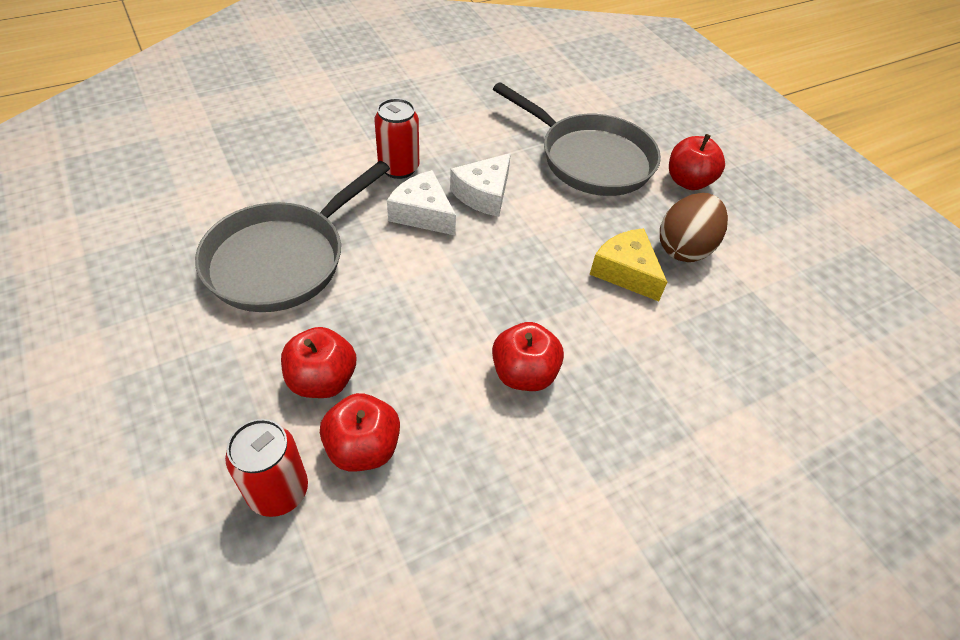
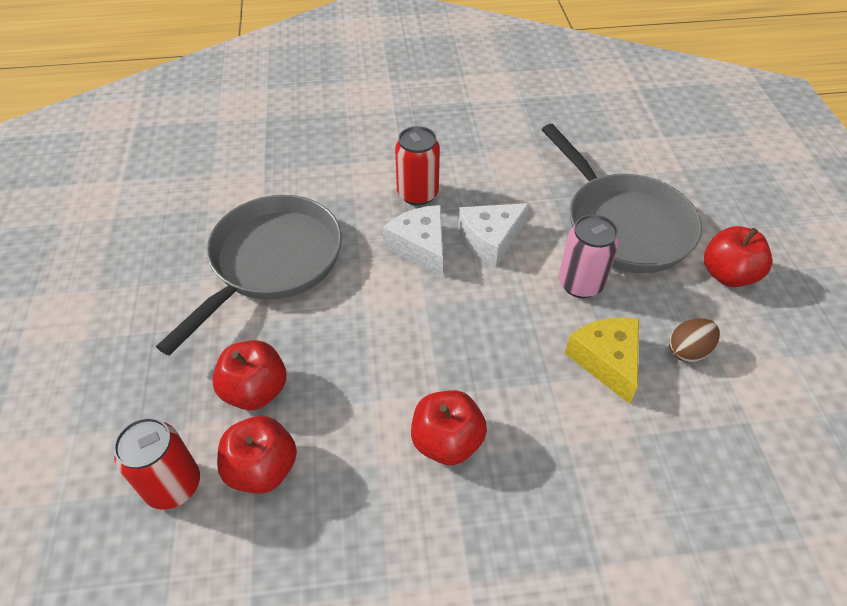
camera: 25 degrees right, 0 degrees up
grey pan [195,161,390,312] -> grey pan turned 150 degrees clockwise [156,195,342,356]
brown egg [660,193,728,262] -> brown egg [669,318,720,362], size x0.59
none -> pink can [559,214,619,298]

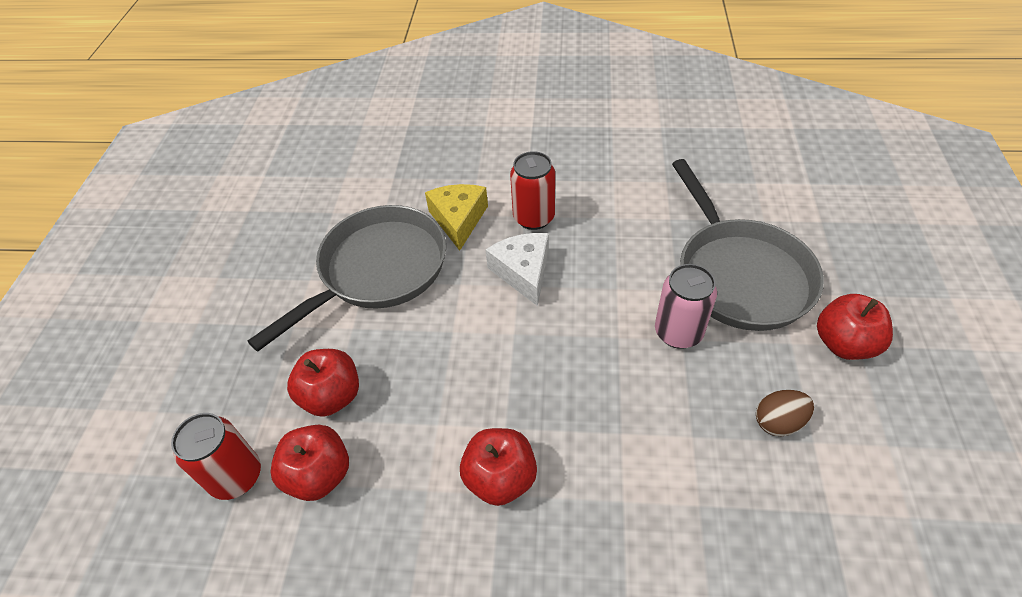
camera: 15 degrees right, 0 degrees up
white cheese [458,203,529,267] -> none
yellow cheese [565,317,639,404] -> yellow cheese moved to [425,184,488,251]

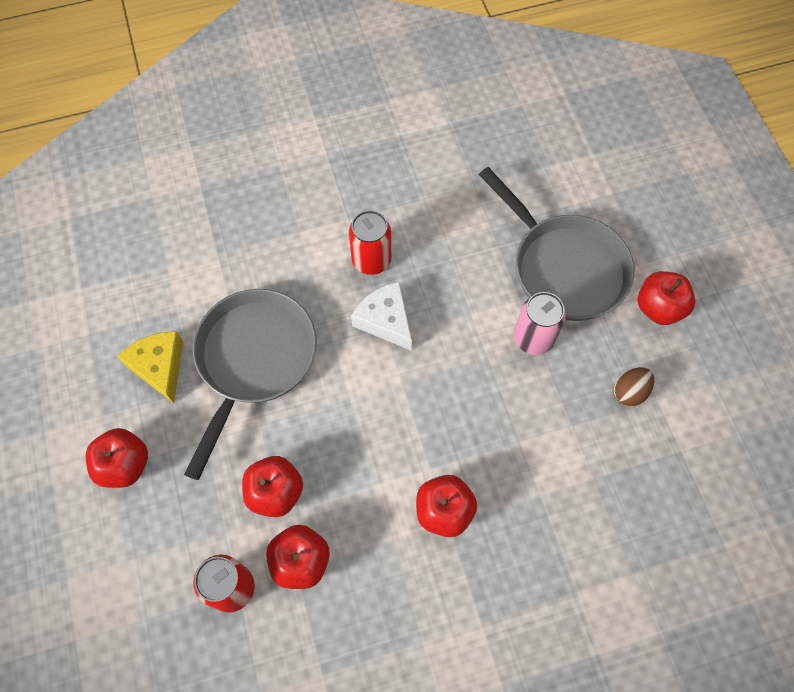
camera: 25 degrees left, 15 degrees up
yellow cheese [425,184,488,251] -> yellow cheese moved to [117,331,183,403]
none -> red apple [86,428,148,488]

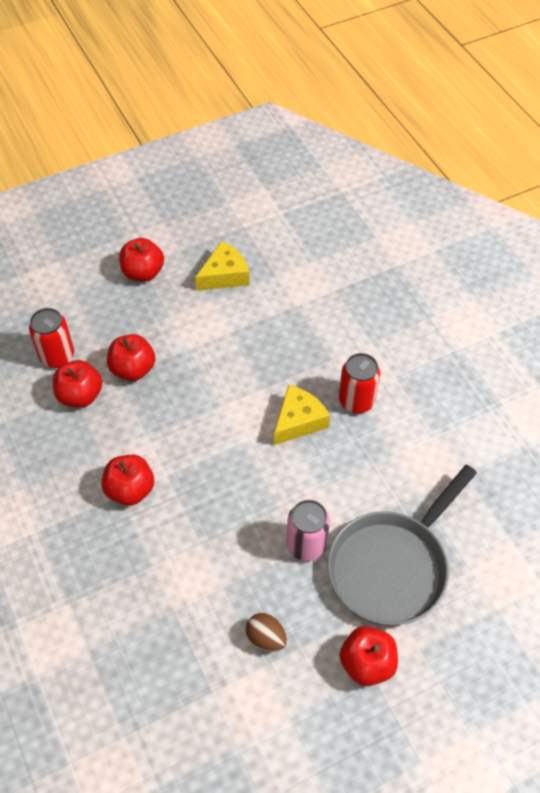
camera: 80 degrees right, 10 degrees down
grey pan [184,289,317,480] -> none
white cheese [351,282,412,350] -> yellow cheese [274,384,330,445]

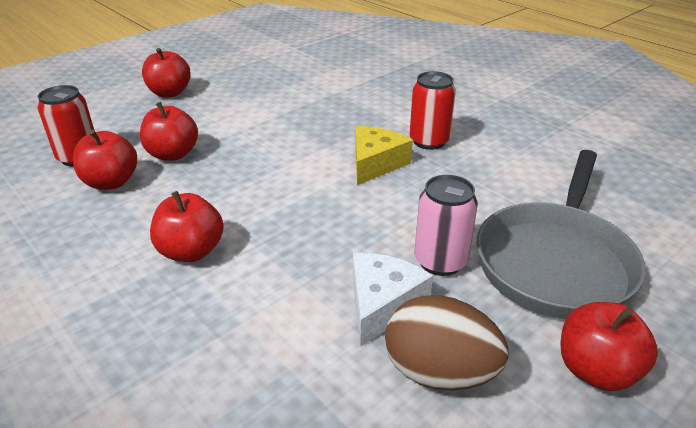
camera: 15 degrees left, 20 degrees down
yellow cheese [195,241,250,291] -> none
brown egg [246,613,287,652] -> brown egg [385,295,509,390], size x1.70
none -> white cheese [353,253,433,347]

